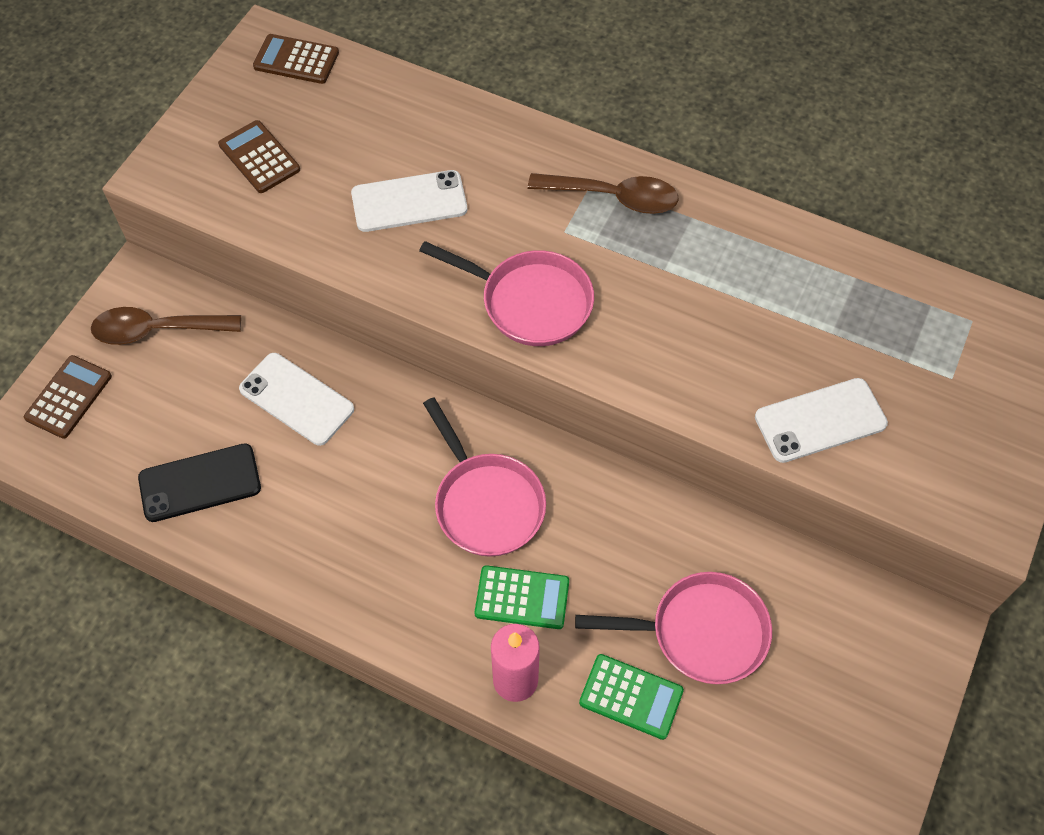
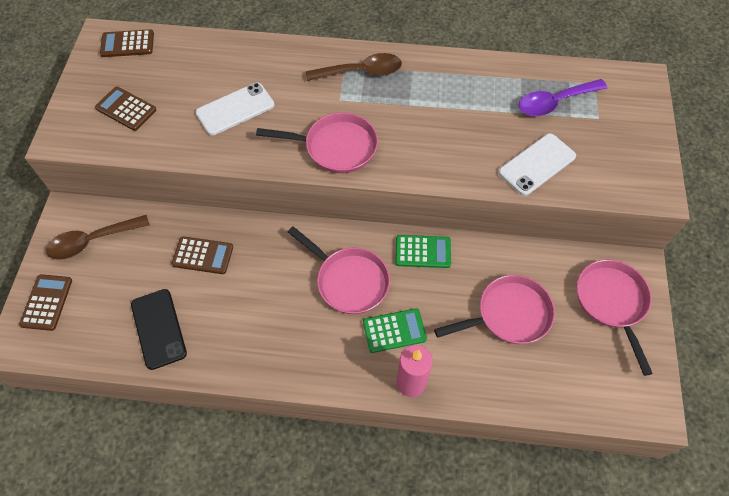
camera: 20 degrees left, 0 degrees up
black phone [138,443,261,522] -> black phone turned 75 degrees counterclockwise [131,289,187,370]
white phone [239,353,354,446] -> brown calculator [172,236,233,274]
green calculator [579,654,684,740] -> green calculator moved to [395,235,451,268]
none -> purple spoon [519,79,607,116]
none -> pink pan [577,259,653,376]

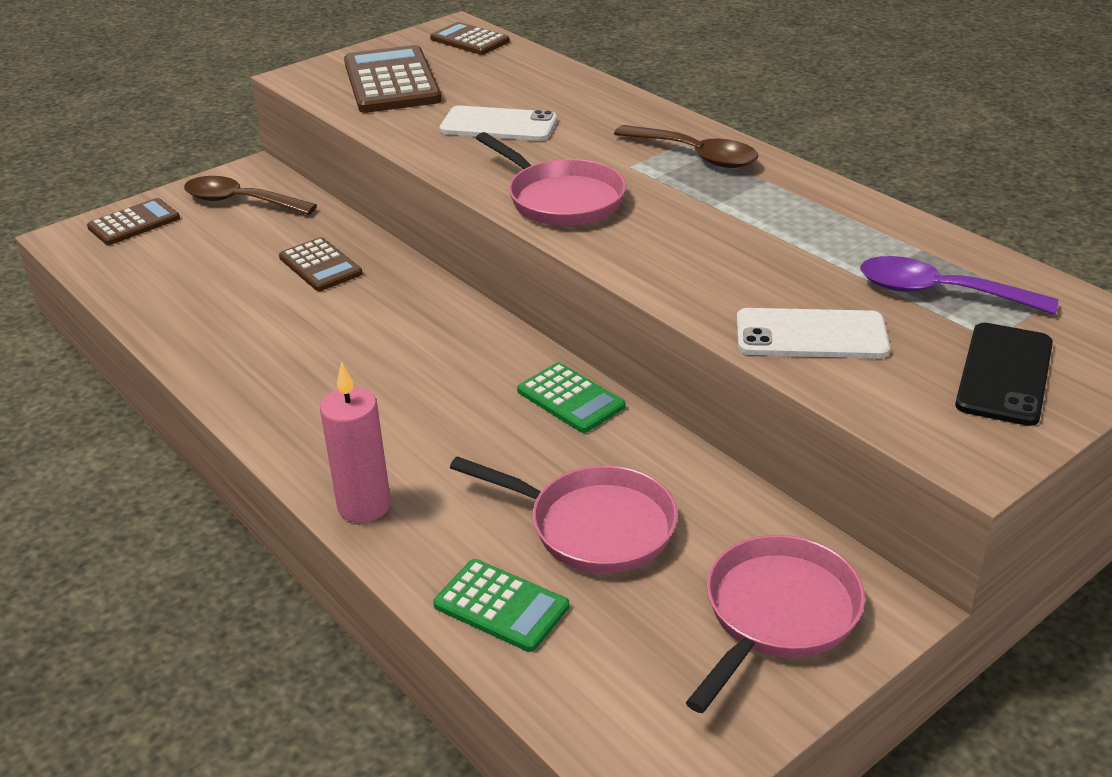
camera: 45 degrees right, 25 degrees down
brown calculator [95,86,156,131] -> brown calculator [344,45,441,113], size x1.72
black phone [131,289,187,370] -> black phone moved to [955,323,1053,426]
pink pan [288,226,390,314] -> none
green calculator [363,308,427,353] -> green calculator moved to [433,559,569,652]

